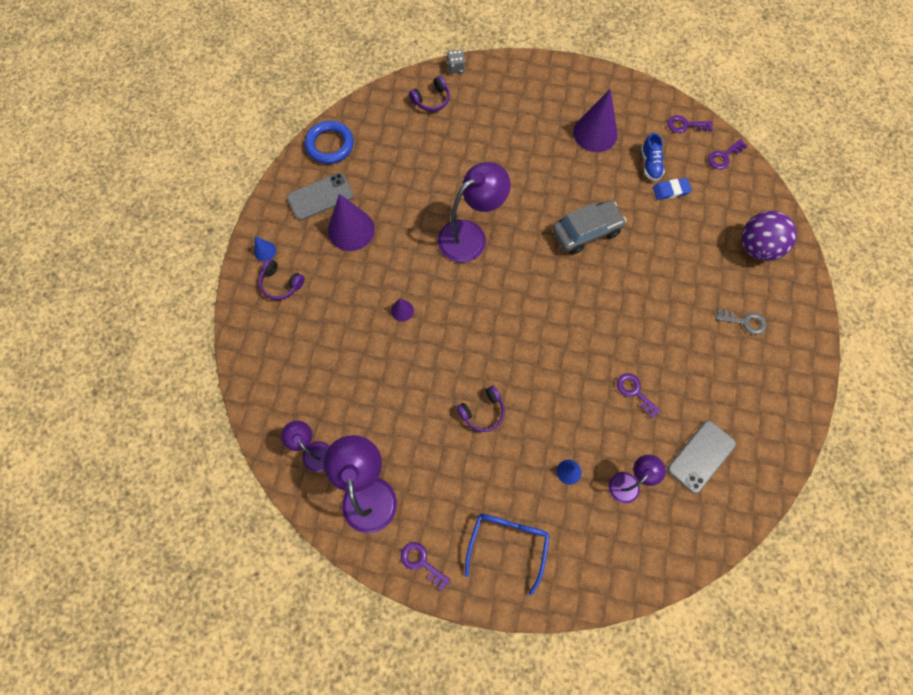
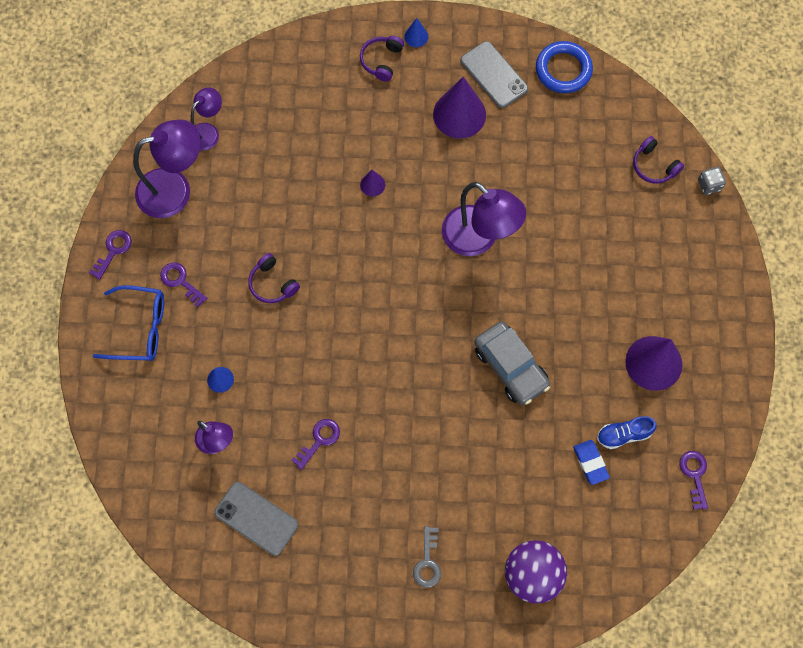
camera: 80 degrees right, 0 degrees up
purple key [708,139,748,169] -> purple key moved to [160,263,207,307]

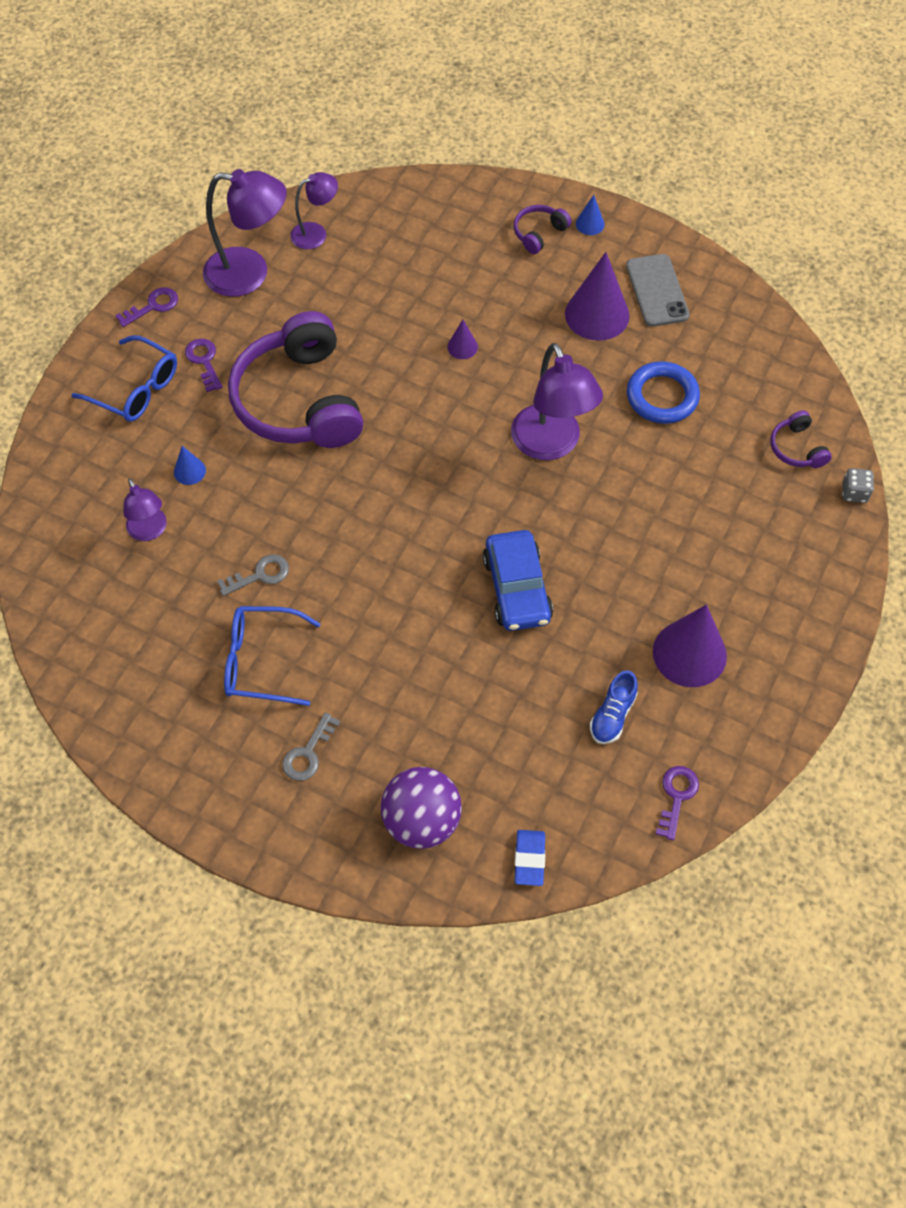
camera: 25 degrees right, 10 degrees down
grey phone [214,482,298,556] -> none
purple headphones [248,253,300,303] -> purple headphones [228,311,363,448], size x2.39
purple key [291,419,340,470] -> grey key [217,554,289,596]
grey car [474,321,550,405] -> blue car [483,530,553,631]
blue ring [536,41,593,93] -> blue ring moved to [627,361,700,424]
blue eraser [573,440,610,485] -> blue eraser moved to [515,830,545,886]
blue shoe [597,416,657,449] -> blue shoe turned 75 degrees counterclockwise [590,670,638,744]
none -> blue glasses [224,606,320,706]

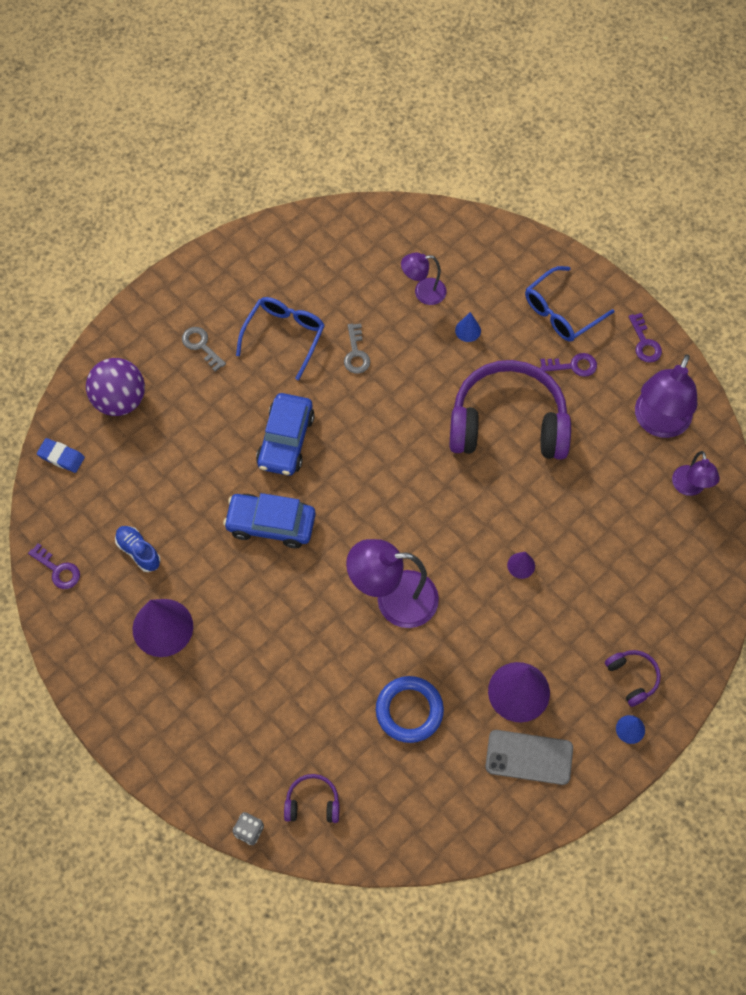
camera: 110 degrees right, 5 degrees up
none -> blue car [256,393,315,476]

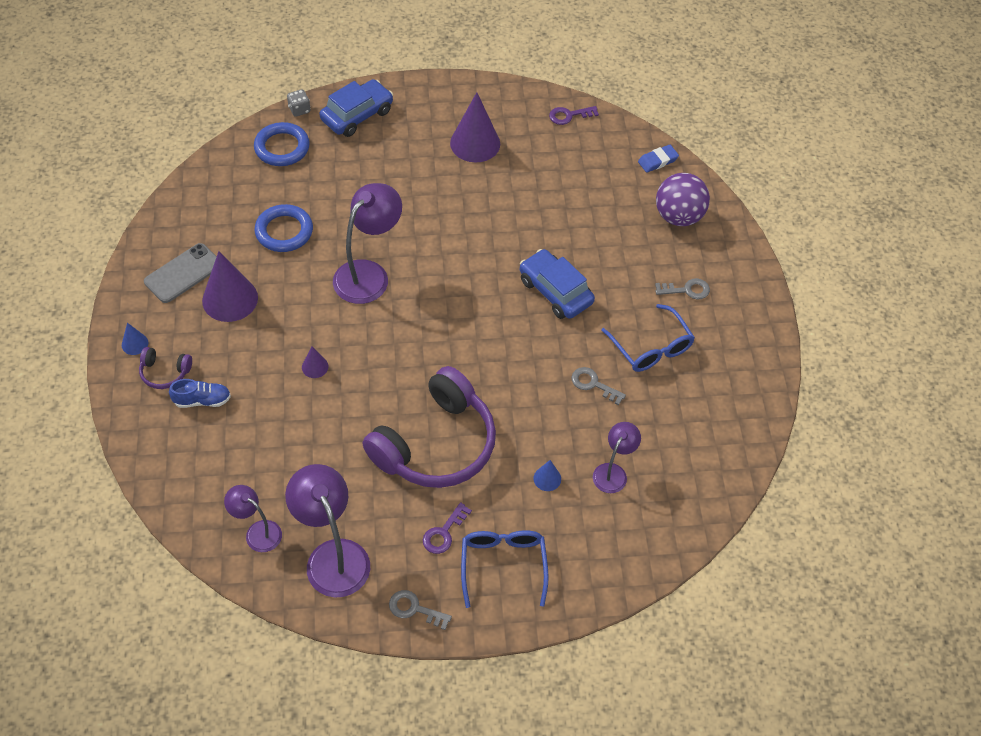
camera: 125 degrees right, 10 degrees down
blue shoe [115,526,161,572] -> blue shoe moved to [169,379,231,408]
blue car [223,493,316,548] -> blue car moved to [319,79,393,137]
purple headphones [284,774,339,823] -> blue ring [254,122,310,166]
purple key [629,313,662,363] -> grey key [389,590,452,630]

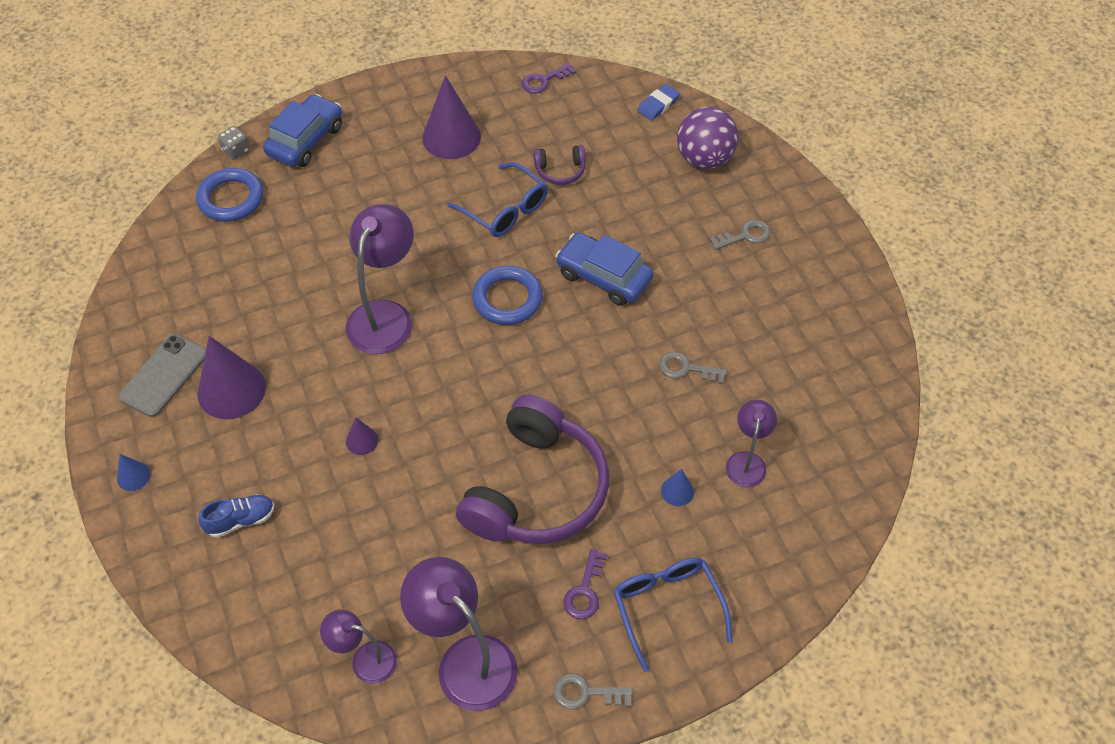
camera: 15 degrees left, 0 degrees up
purple headphones [139,347,192,389] -> purple headphones moved to [533,145,586,185]
blue ring [254,204,313,252] -> blue ring moved to [472,266,543,325]
blue glasses [601,304,695,372] -> blue glasses moved to [447,162,548,237]

